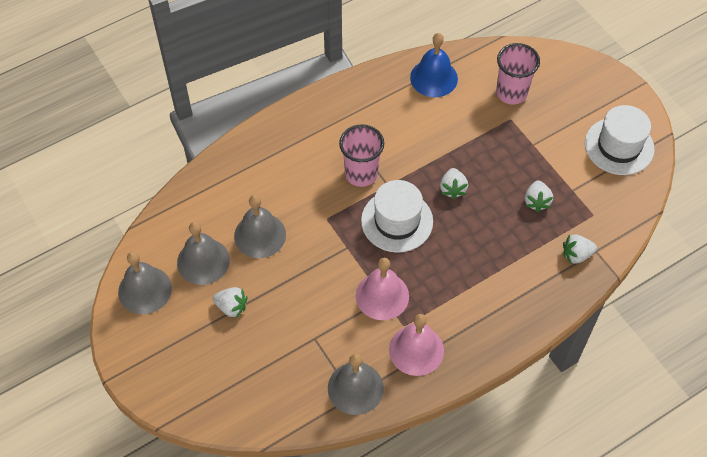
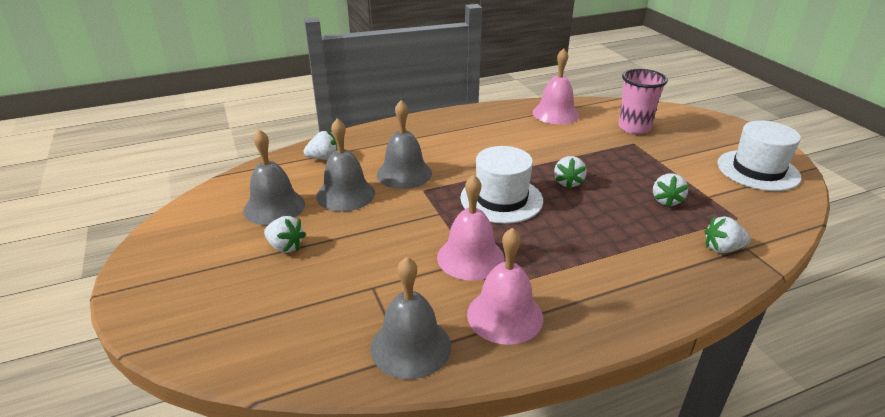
camera: 10 degrees right, 25 degrees down
grey bell [118,251,172,314] -> grey bell moved to [377,100,432,189]
pink cup [339,124,384,187] -> none
blue bell [410,33,458,97] -> pink bell [533,48,579,124]
none -> white strawberry [304,131,337,160]

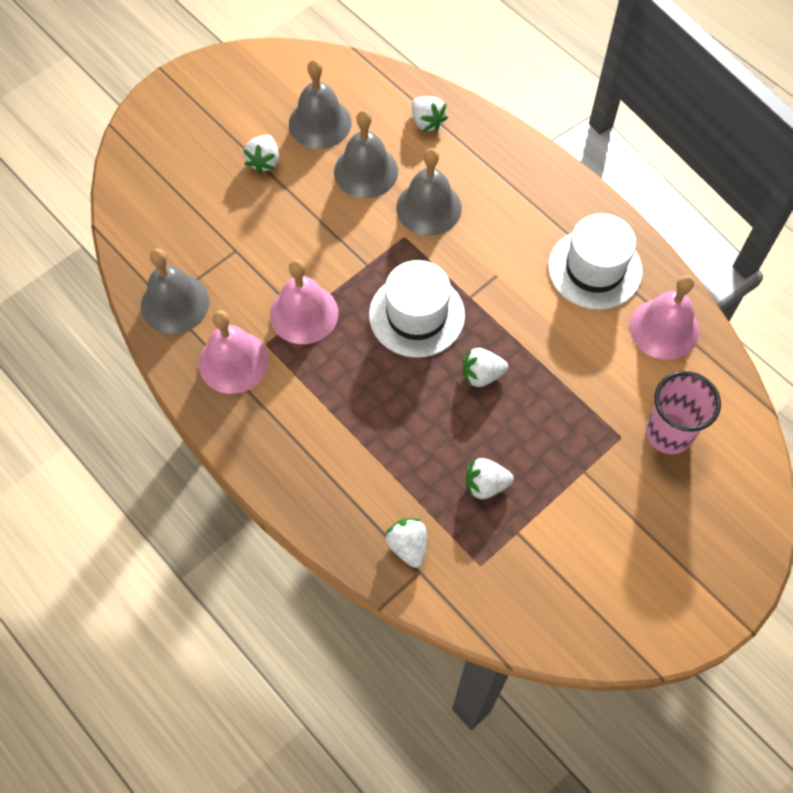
camera: 70 degrees right, 30 degrees up
white hat [717,121,801,191] -> white hat moved to [548,213,643,310]

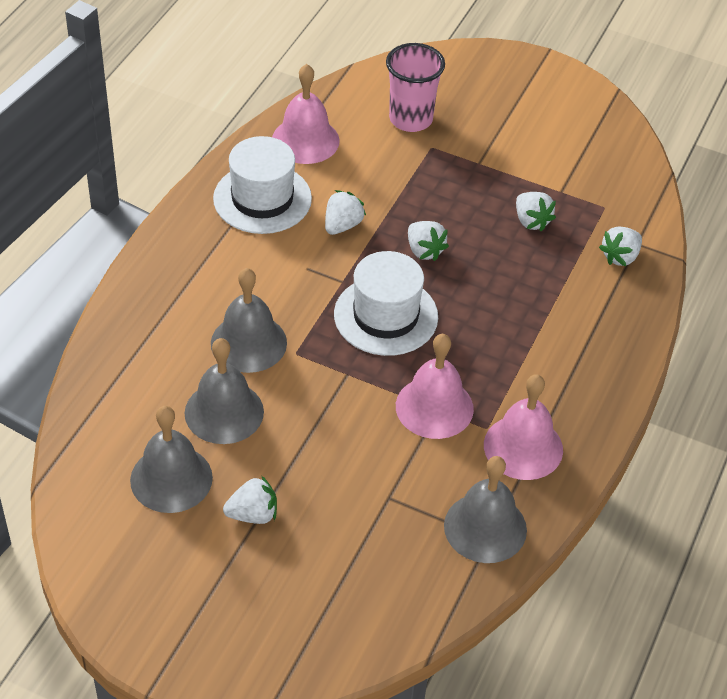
camera: 115 degrees left, 15 degrees down
white strawberry [412,96,448,132] -> white strawberry moved to [325,190,366,235]

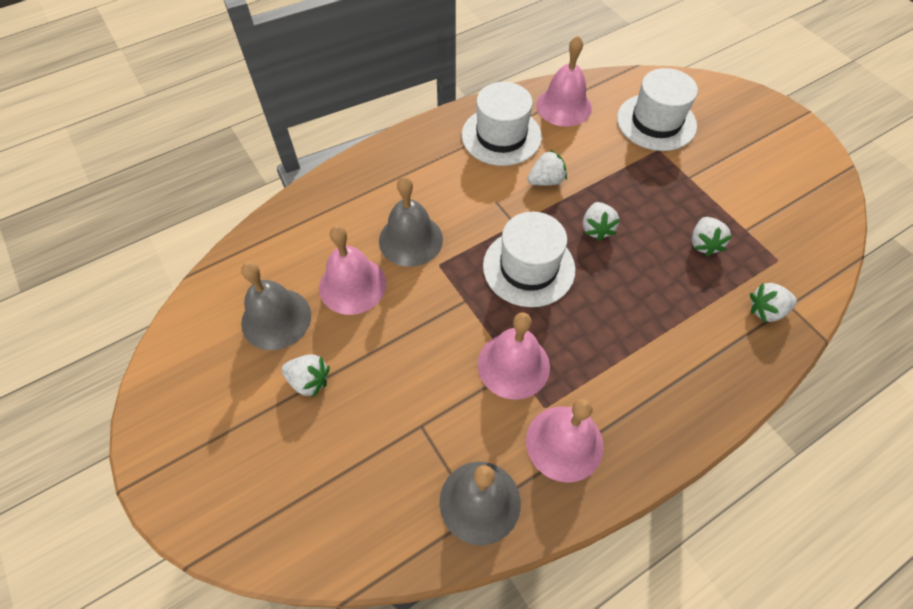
camera: 35 degrees right, 10 degrees up
grey bell [185,338,264,444] -> pink bell [319,225,386,315]
pink cup [386,43,445,132] -> white hat [617,68,698,151]

